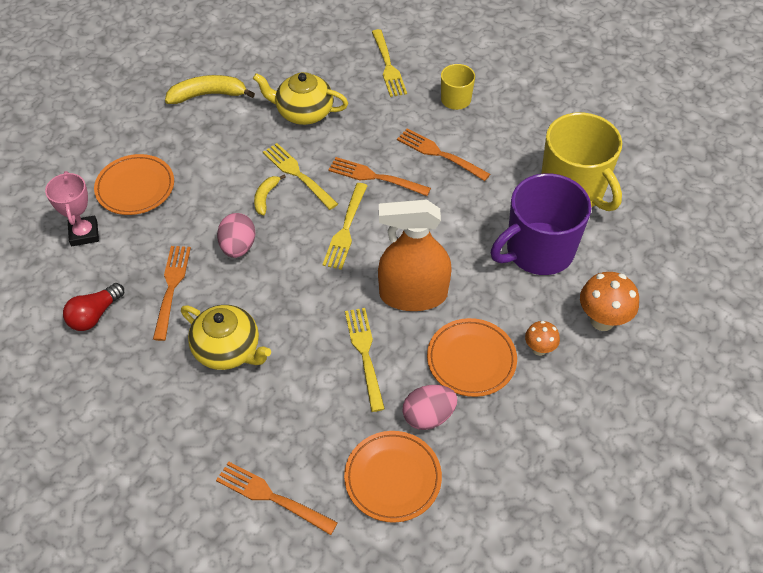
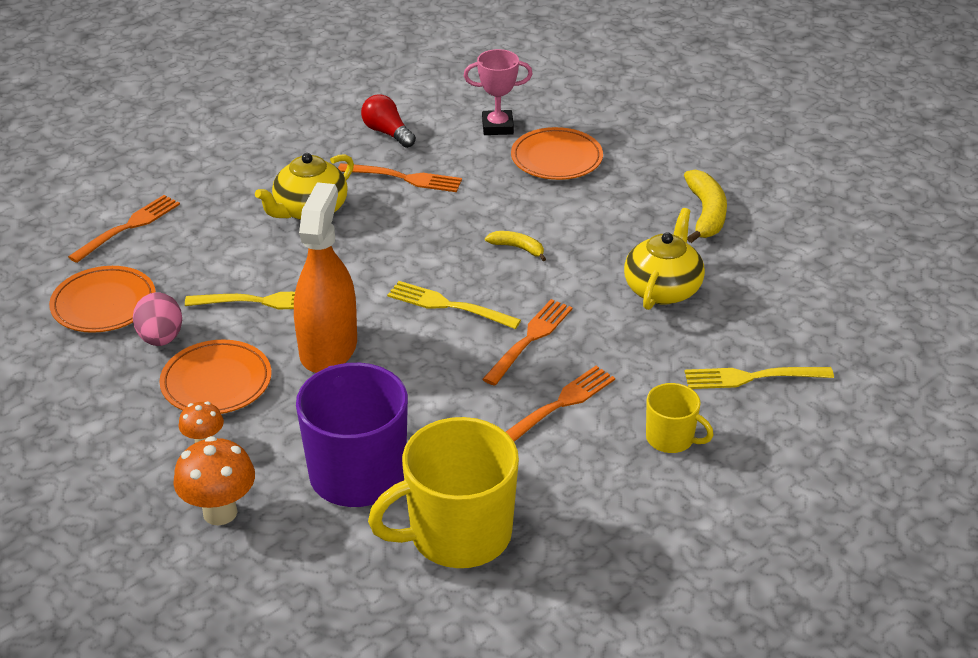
camera: 100 degrees right, 15 degrees down
pink egg [217,213,256,258] -> none
yellow fork [263,143,338,210] -> none

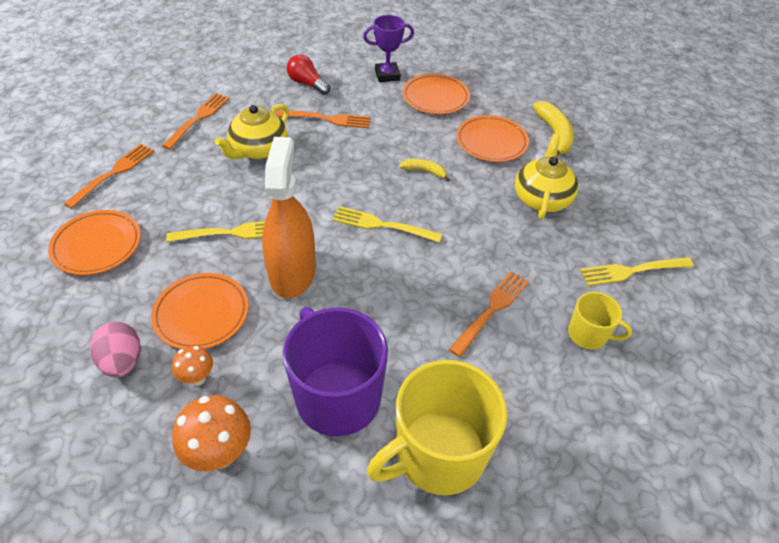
camera: 10 degrees left, 10 degrees up
pink egg [133,292,182,346] -> pink egg moved to [90,322,141,377]
pink trophy [464,49,533,135] -> purple trophy [363,15,414,82]
orange fork [482,299,573,386] -> orange fork moved to [162,93,230,149]
none -> orange plate [456,115,529,162]

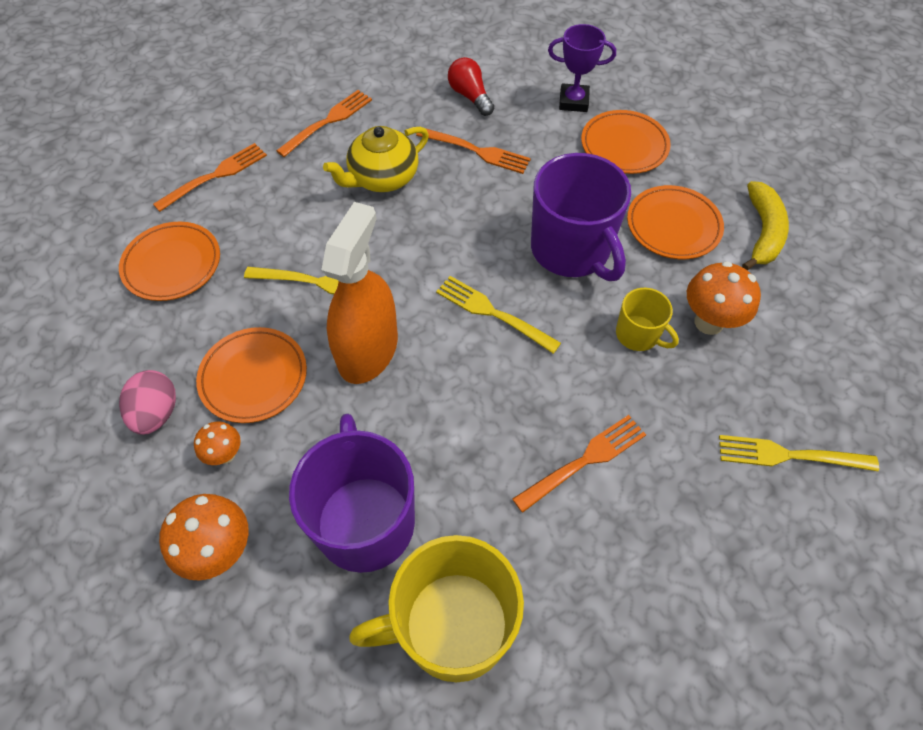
camera: 20 degrees right, 10 degrees up
yellow banana [399,159,450,182] -> purple mug [531,153,631,281]
yellow teapot [515,134,578,219] -> orange mushroom [687,261,761,335]
yellow mug [568,292,632,350] -> yellow mug moved to [616,288,679,351]

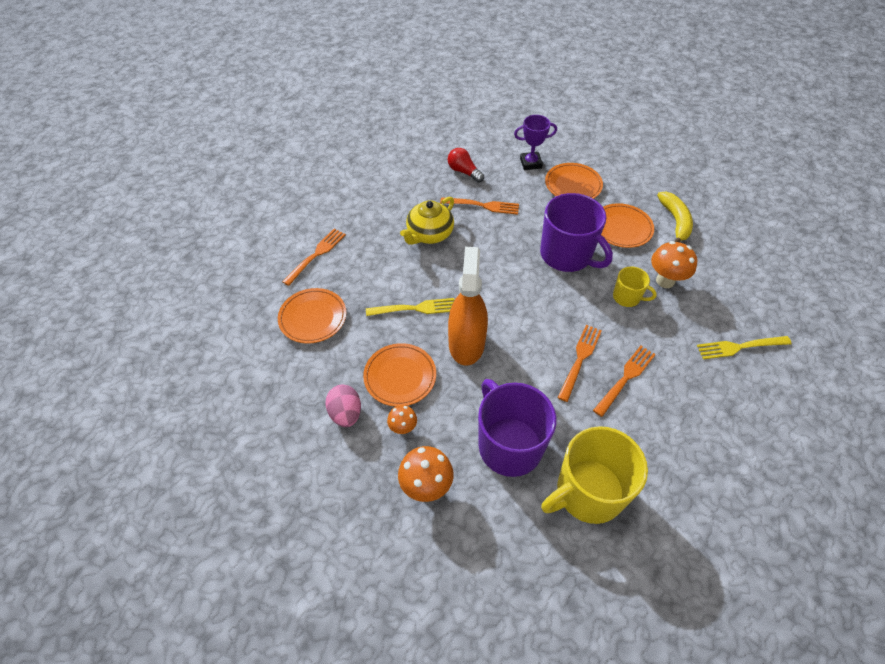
camera: 15 degrees left, 5 degrees down
orange fork [276,90,372,157] -> orange fork moved to [557,325,602,402]
yellow fork [436,276,561,354] -> none

